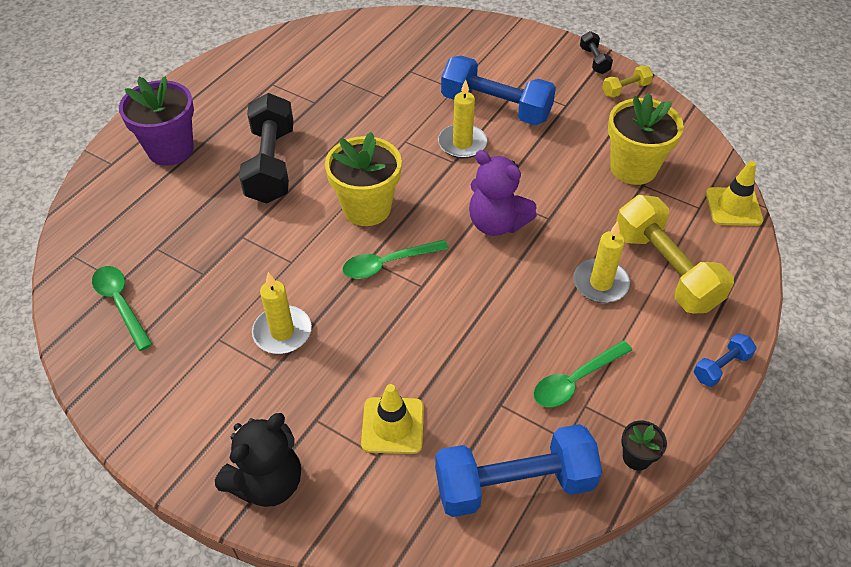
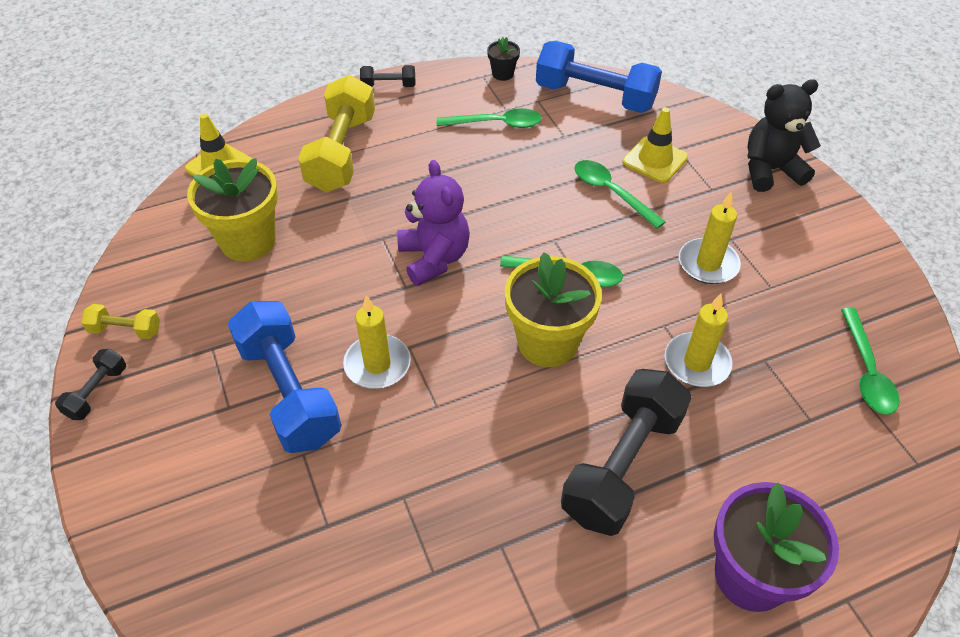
camera: 145 degrees left, 0 degrees up
yellow candle [573,222,631,303] -> yellow candle moved to [665,294,733,387]
blue dumbbell [694,333,757,387] -> black dumbbell [360,65,415,87]
none -> green spoon [574,160,666,229]

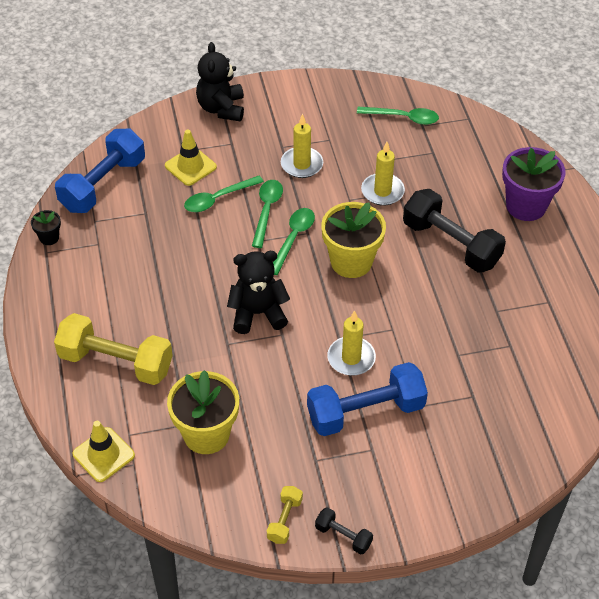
camera: 80 degrees left, 0 degrees up
black dumbbell [360,65,415,87] -> none
purple teddy bear [397,160,470,286] -> black teddy bear [227,251,290,334]
green spoon [437,108,542,128] -> green spoon moved to [252,180,283,248]

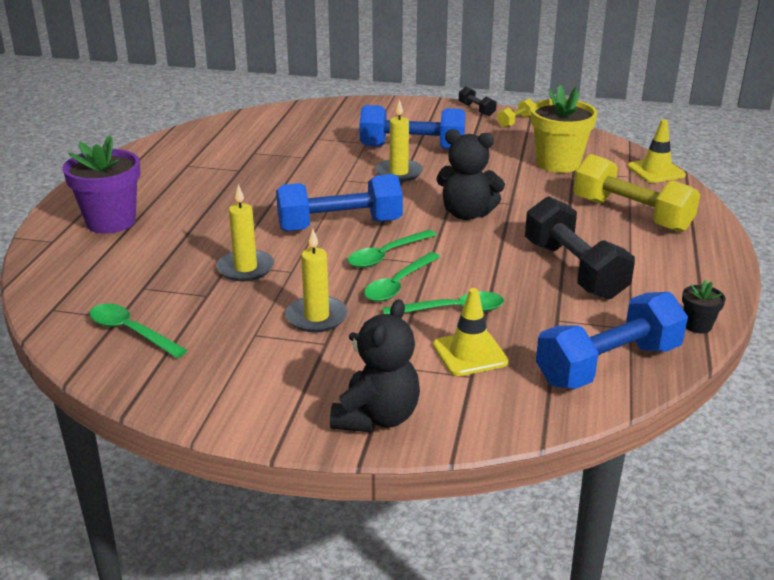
camera: 155 degrees left, 20 degrees down
yellow flower pot [321,202,386,278] -> blue dumbbell [276,174,403,231]
black dumbbell [403,189,506,273] -> black dumbbell moved to [525,196,635,300]

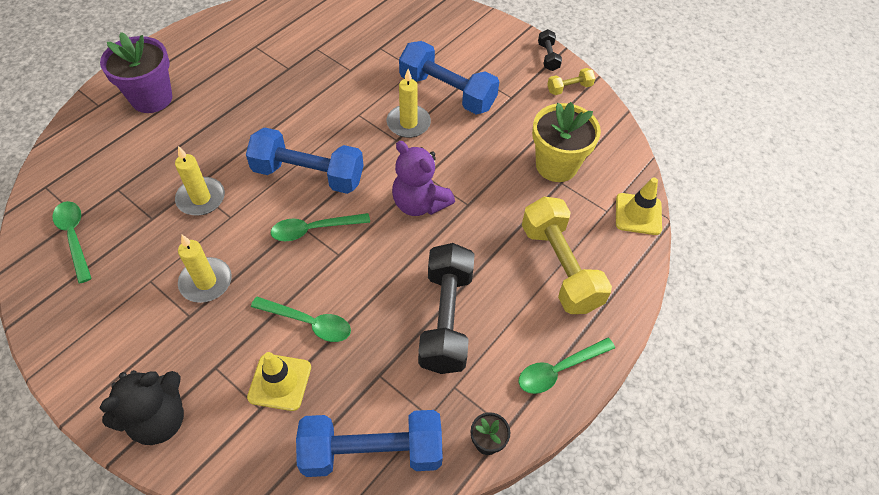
camera: 25 degrees right, 25 degrees up
green spoon [364,252,440,302] -> green spoon moved to [518,338,615,394]
black teddy bear [436,129,505,220] -> purple teddy bear [392,141,455,216]

